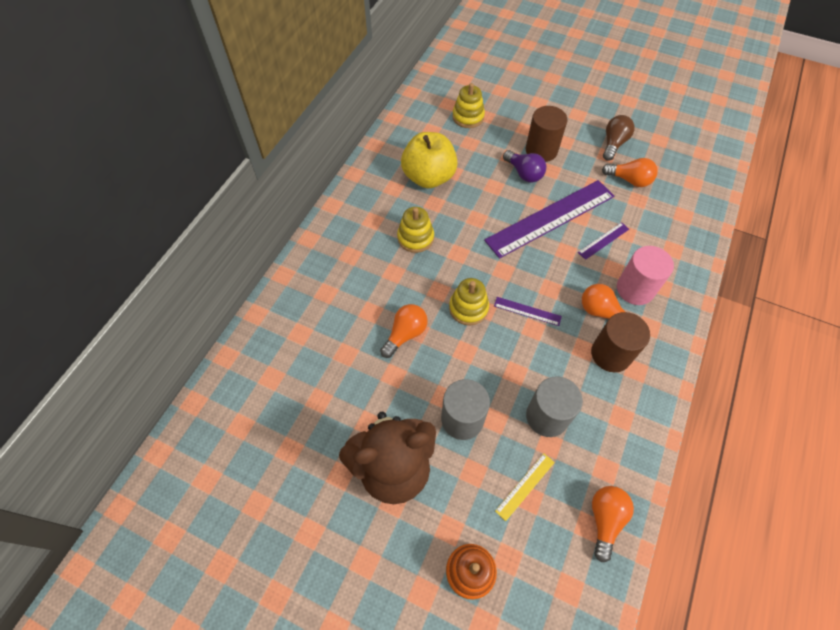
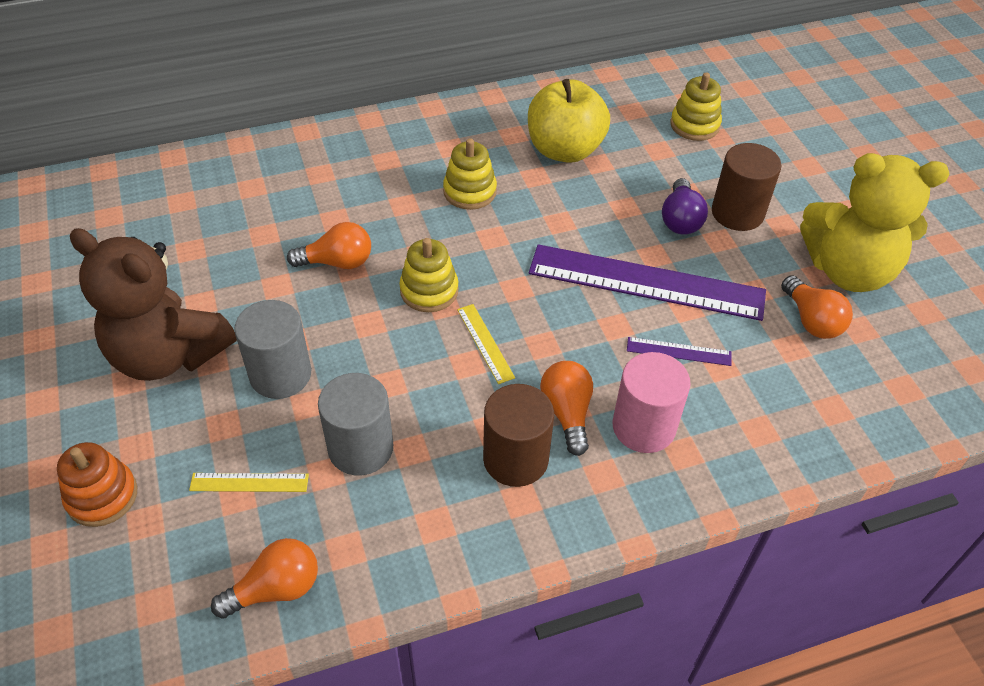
camera: 45 degrees right, 10 degrees down
purple ruler [494,297,562,326] -> yellow ruler [457,304,515,384]
brown light bulb [603,115,635,161] -> yellow teddy bear [800,153,949,292]

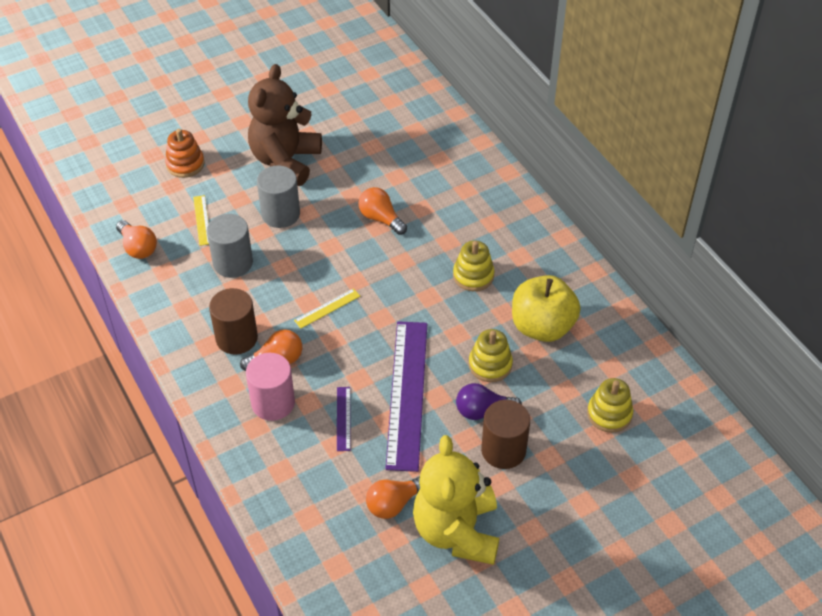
camera: 80 degrees right, 0 degrees up
orange light bulb [287,222,371,269] -> orange light bulb turned 150 degrees clockwise [358,187,407,235]
yellow stacking toy [399,238,459,312] -> yellow stacking toy moved to [469,329,513,382]

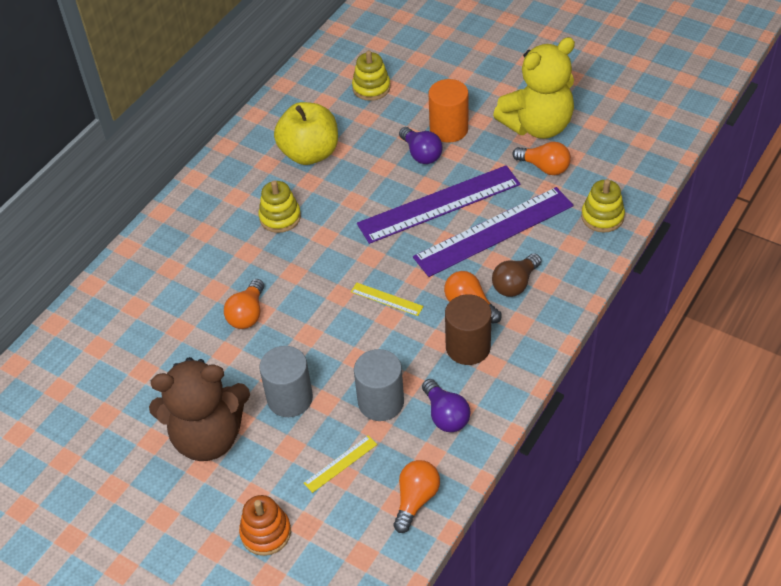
camera: 115 degrees left, 0 degrees up
pink cylinder [246,353,295,421] -> brown light bulb [492,253,541,297]
purple ruler [337,387,350,451] -> purple ruler [413,187,574,277], size x2.39
yellow stacking toy [469,329,513,382] -> yellow stacking toy moved to [581,179,625,233]
brown cylinder [481,400,530,469] -> orange cylinder [429,79,468,143]
none -> purple light bulb [422,379,470,432]

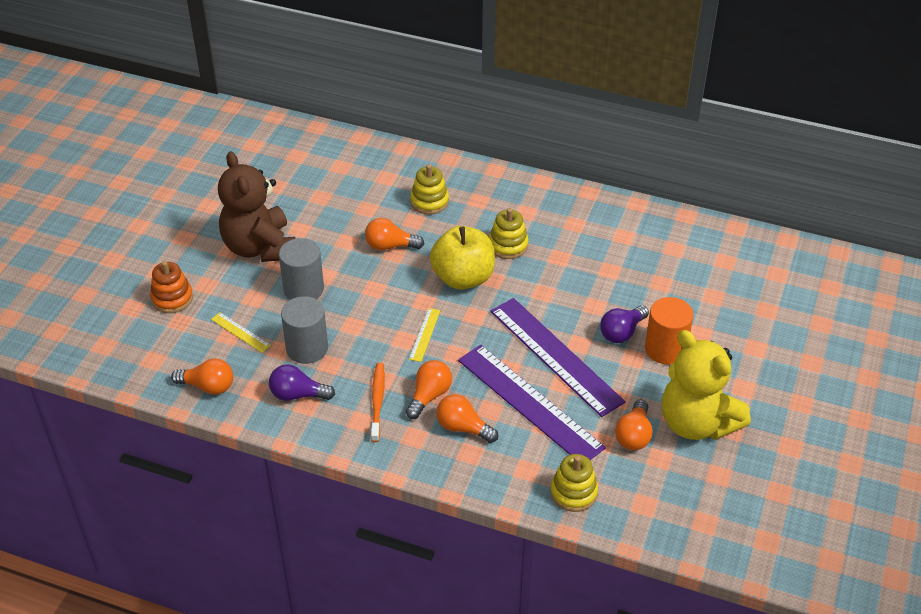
camera: 75 degrees right, 5 degrees down
yellow apple [274,102,338,165] -> yellow apple moved to [430,226,495,290]
yellow stacking toy [352,50,391,101] -> yellow stacking toy moved to [410,164,449,214]
purple light bulb [422,379,470,432] -> purple light bulb turned 45 degrees clockwise [269,364,335,401]
brown cylinder [445,294,492,365] -> orange toothbrush [371,363,385,442]
brown light bulb [492,253,541,297] -> orange light bulb [436,394,498,443]

